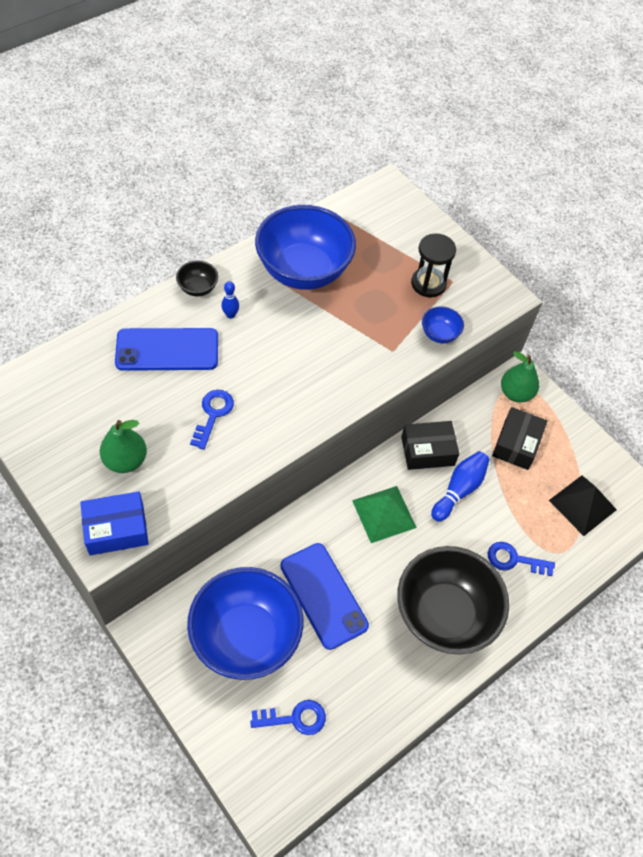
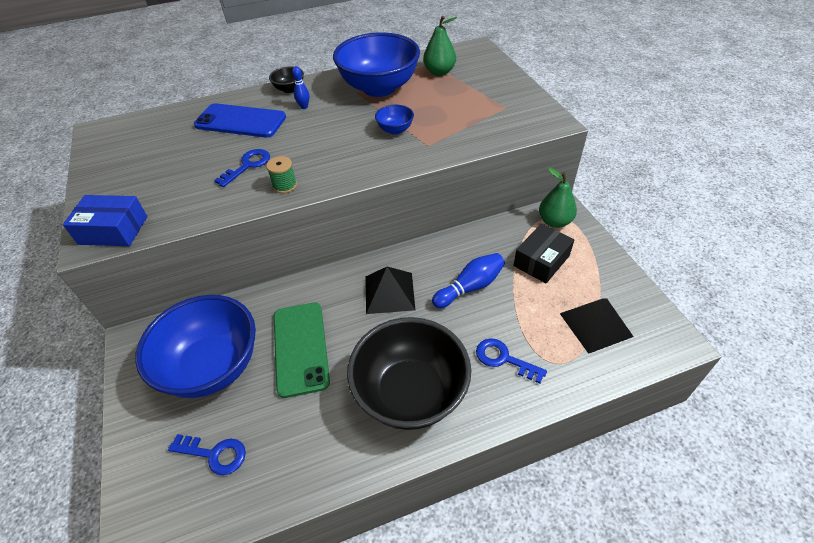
camera: 25 degrees right, 10 degrees down
green pear [100,420,147,473] -> green pear moved to [423,16,457,76]
blue phone [280,543,369,650] -> green phone [274,303,330,398]
green pyramid [352,486,417,543] -> black pyramid [365,267,415,314]
black box [401,421,459,470] -> none
black hourglass [411,233,456,297] -> none
blue bowl [422,306,464,343] -> blue bowl moved to [375,105,414,135]
none -> green spool [266,156,297,194]

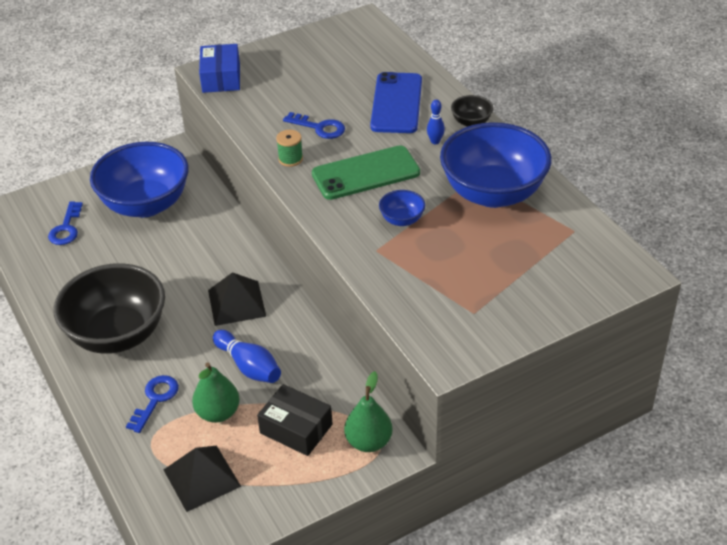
camera: 80 degrees right, 5 degrees down
green phone [274,303,330,398] -> green phone moved to [312,145,420,200]
green pear [423,16,457,76] -> green pear moved to [192,363,240,423]

